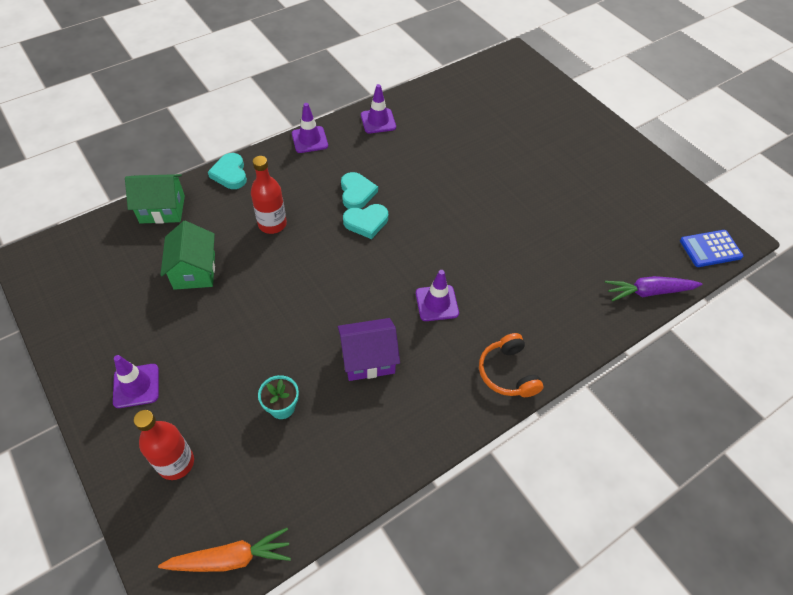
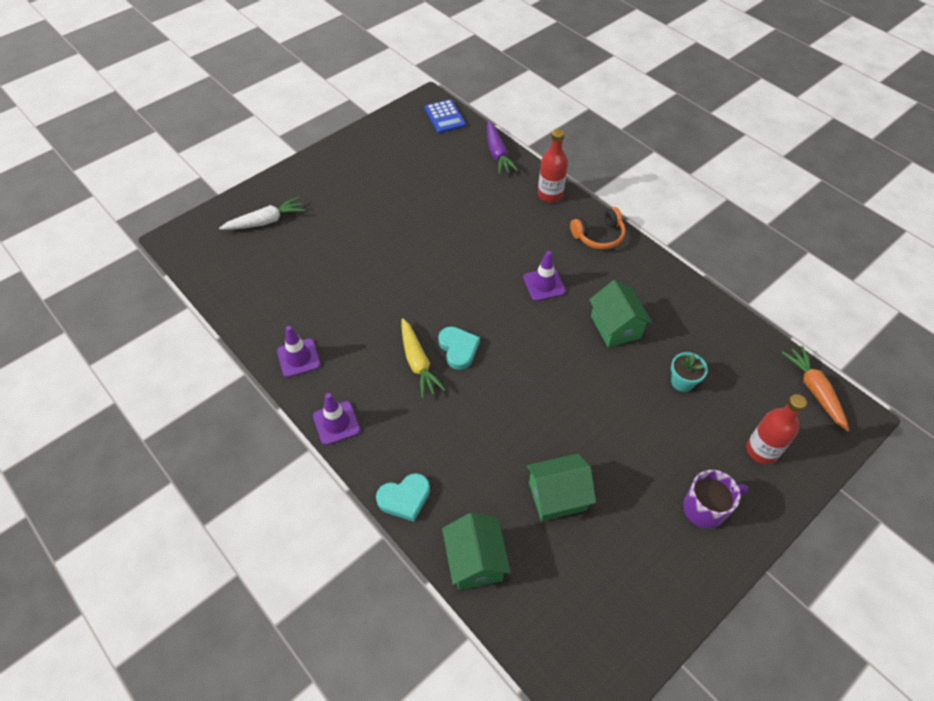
camera: 95 degrees left, 0 degrees up
purple traffic cone [113,355,159,408] -> purple mug [683,470,748,529]
red bottle [251,156,287,234] -> red bottle moved to [538,129,568,202]
purple house [338,318,400,381] -> green house [589,280,652,348]
turquoise heart [341,172,378,209] -> yellow carrot [402,318,446,398]
none -> white carrot [219,197,305,230]

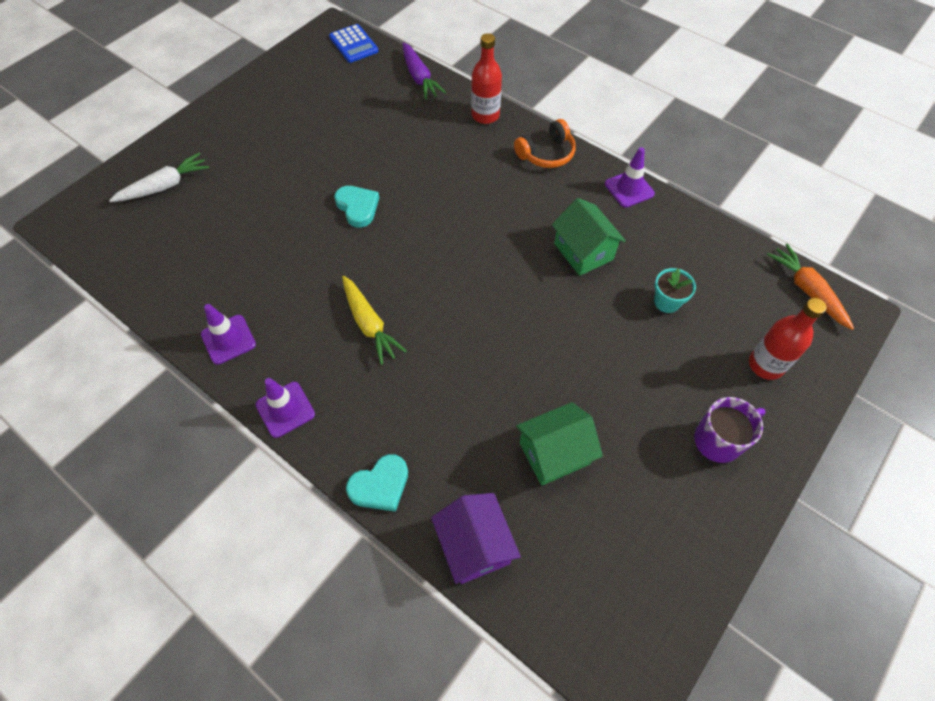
camera: 10 degrees left, 5 degrees up
turquoise heart [438,327,480,370] -> turquoise heart moved to [334,186,379,228]
green house [442,513,511,590] -> purple house [431,493,521,584]
purple traffic cone [523,251,566,301] -> purple traffic cone moved to [605,147,655,208]

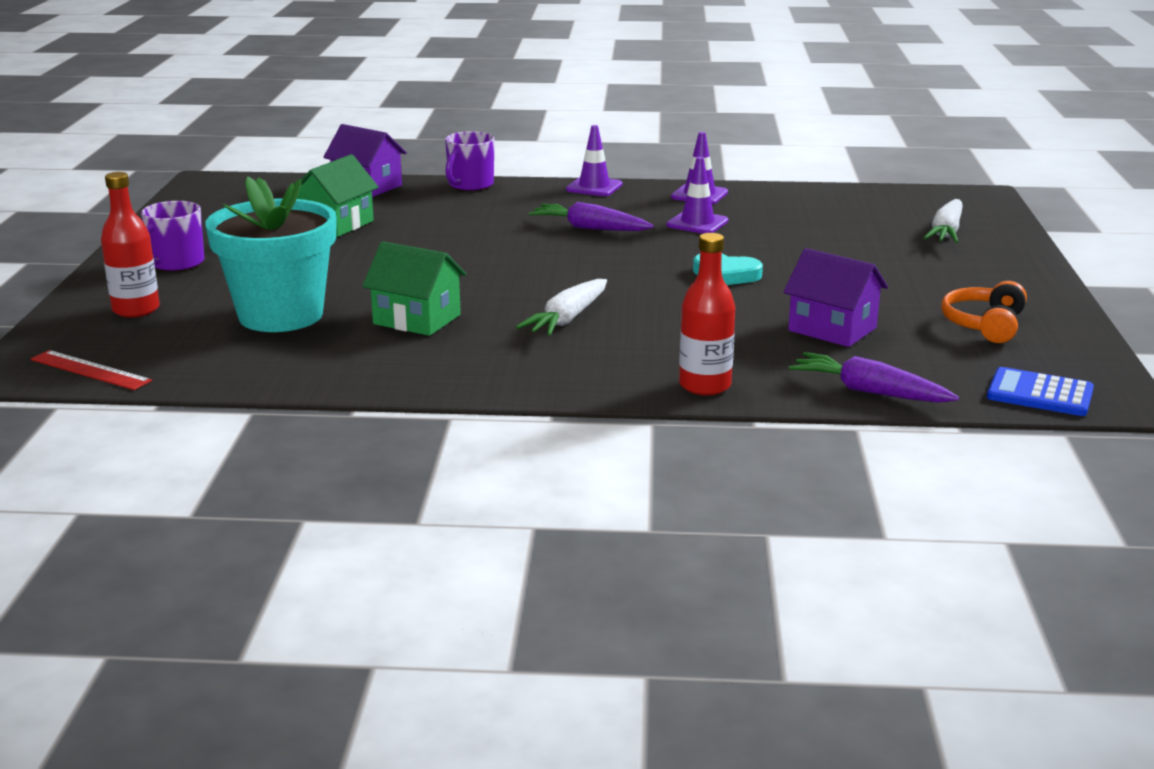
camera: 145 degrees right, 35 degrees down
yellow carrot [342,276,407,365] -> purple carrot [529,202,653,231]
turquoise heart [346,454,408,512] -> purple mug [445,131,495,191]
orange headphones [514,119,576,168] -> orange headphones moved to [941,281,1027,343]
purple traffic cone [605,147,655,208] -> purple traffic cone moved to [666,157,728,234]
turquoise flower pot [654,268,696,313] -> turquoise flower pot [205,176,336,332], size x2.38
orange carrot [767,244,854,330] -> red ruler [31,350,152,390]
none -> white carrot [516,279,607,336]
none -> purple house [784,248,888,347]

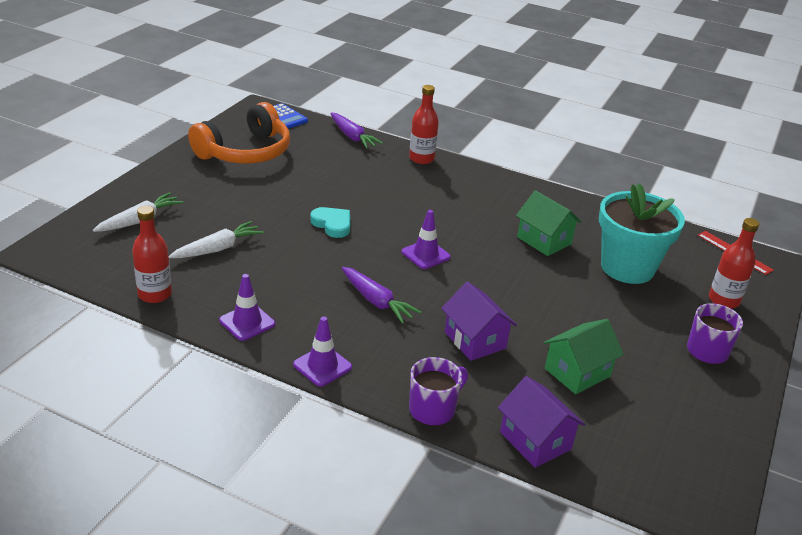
camera: 160 degrees left, 10 degrees up
white carrot [516,279,607,336] -> white carrot moved to [169,221,264,258]
purple traffic cone [666,157,728,234] -> purple traffic cone moved to [401,210,451,269]
purple house [784,248,888,347] -> purple house moved to [441,281,517,361]
orange headphones [941,281,1027,343] -> orange headphones [188,102,290,163], size x1.84
none -> red bottle [132,206,172,303]

